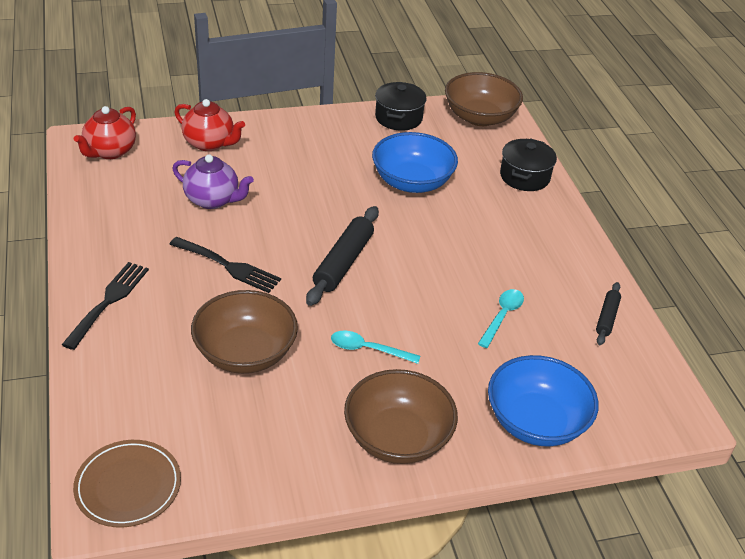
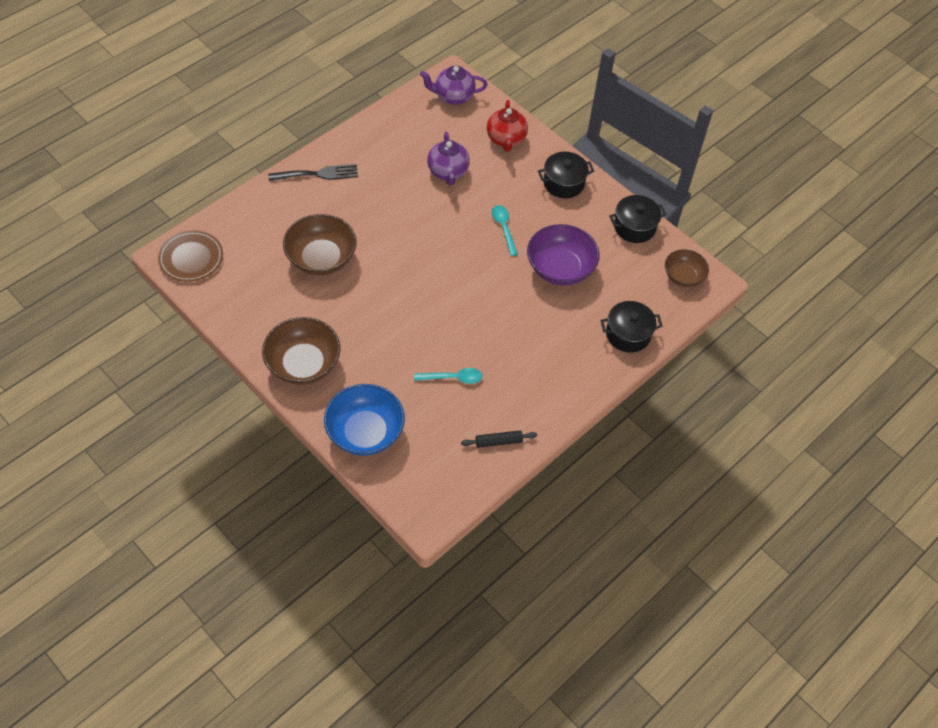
camera: 60 degrees right, 15 degrees up
red teapot [74,106,136,159] -> purple teapot [420,66,487,105]
black fork [169,237,281,293] -> none
black rolling pin [306,206,379,306] -> none
turquoise spoon [331,331,420,364] -> turquoise spoon moved to [492,205,518,256]
blue bowl [372,132,458,193] -> purple bowl [527,224,600,285]
brown bowl [445,72,523,126] -> brown bowl [665,249,709,287], size x0.62
none -> black pot [538,152,594,198]

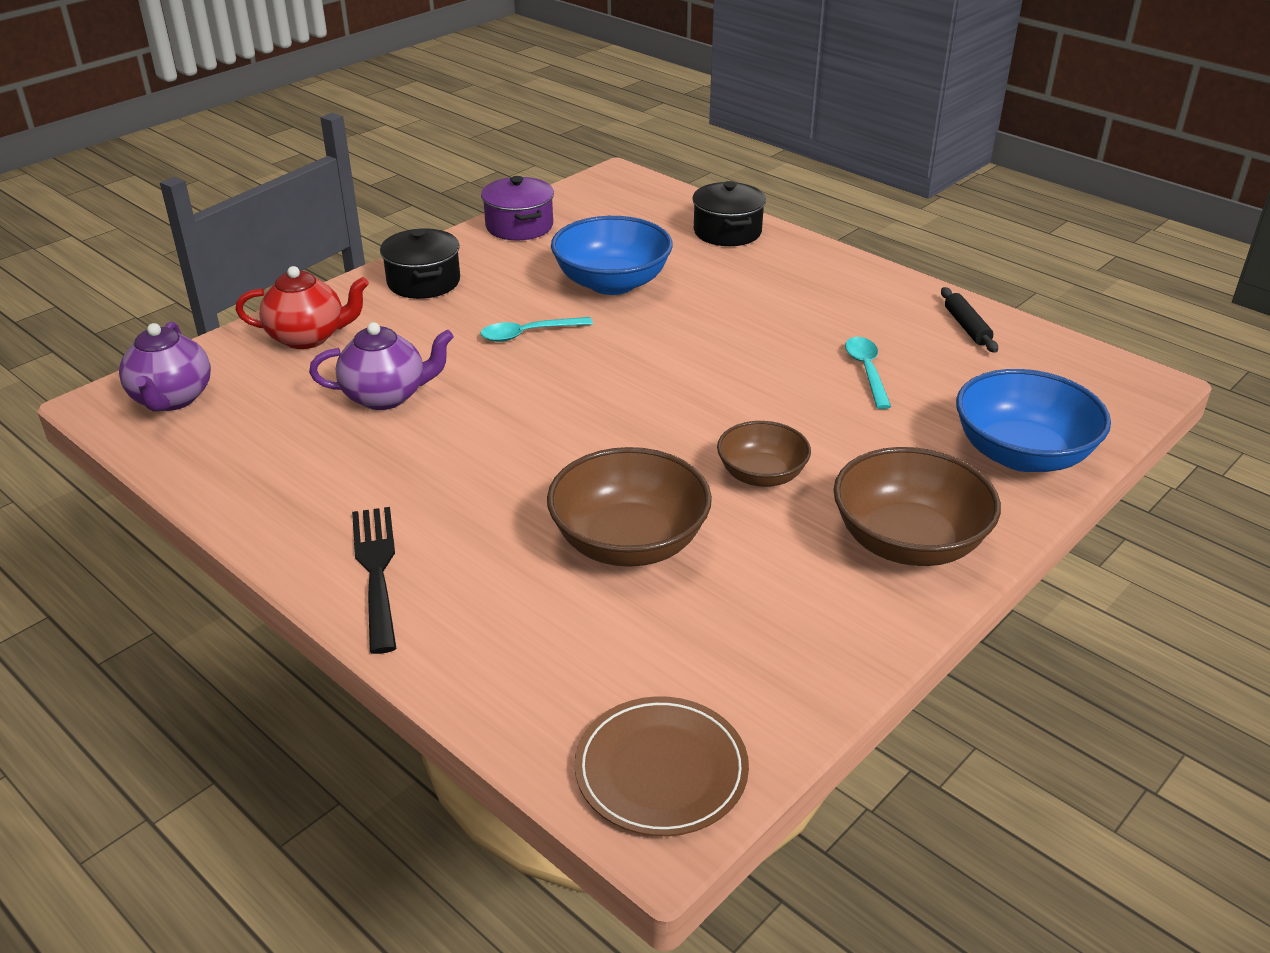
camera: 90 degrees left, 20 degrees down
purple bowl [527,224,600,285] -> blue bowl [551,216,673,295]
black pot [609,195,667,243] -> purple pot [481,176,554,241]
brown bowl [665,249,709,287] -> brown bowl moved to [717,421,811,487]

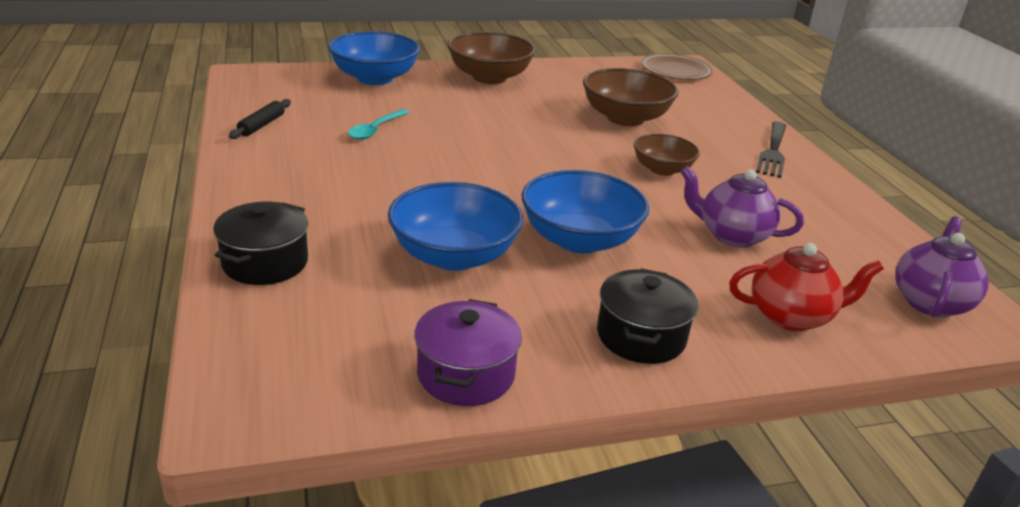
camera: 150 degrees left, 5 degrees down
red teapot [236,266,369,349] -> red teapot turned 150 degrees clockwise [729,243,884,331]
turquoise spoon [480,317,593,342] -> blue bowl [522,170,649,254]
brown bowl [717,421,811,487] -> brown bowl moved to [634,134,700,176]

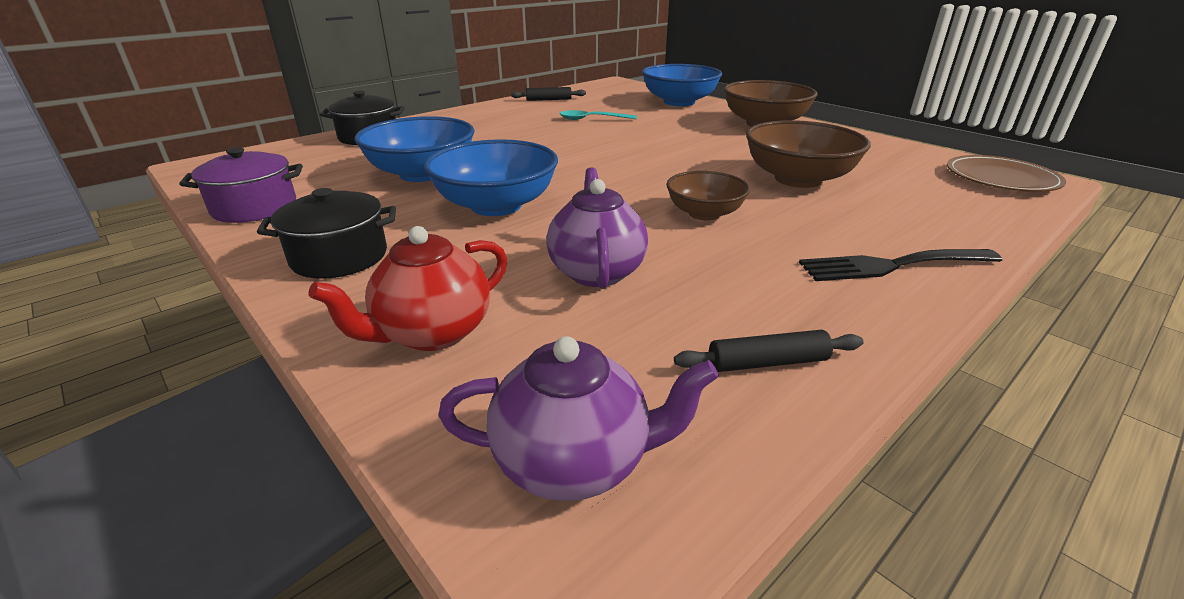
camera: 65 degrees right, 0 degrees up
red teapot [729,243,884,331] -> red teapot turned 75 degrees clockwise [309,226,507,351]
none -> black rolling pin [674,330,864,372]

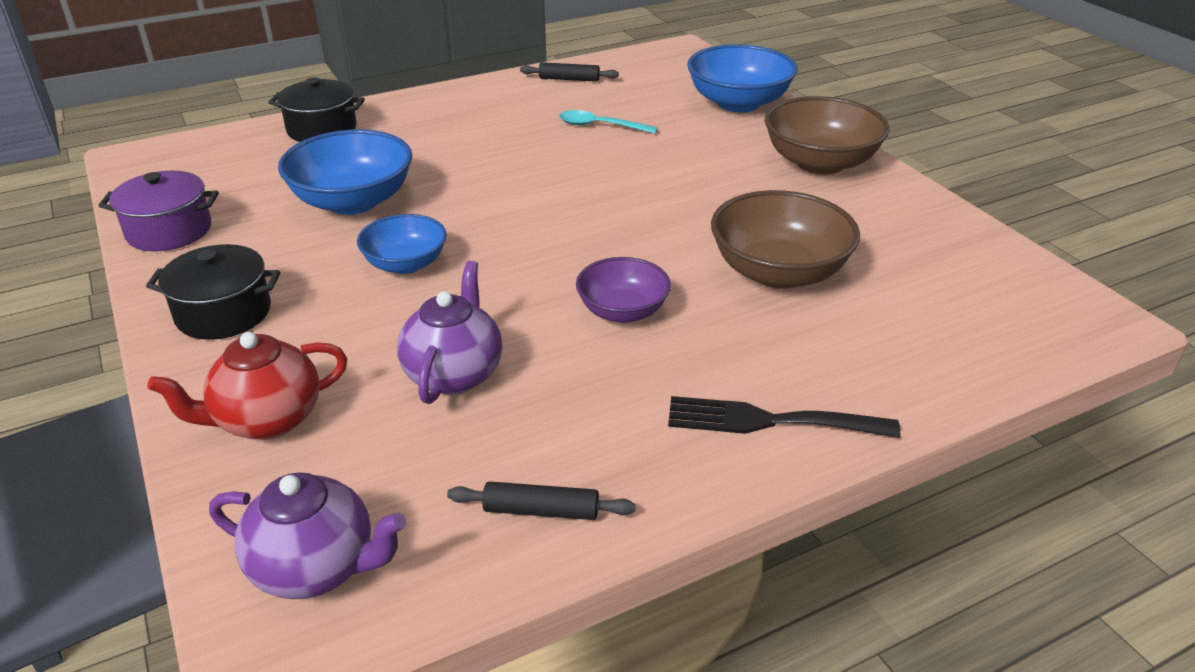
camera: 15 degrees right, 5 degrees up
blue bowl [424,139,558,216] -> blue bowl [357,214,447,274], size x0.62
brown bowl [666,171,750,221] -> purple bowl [576,257,671,323]
brown plate [947,155,1066,192] -> none

